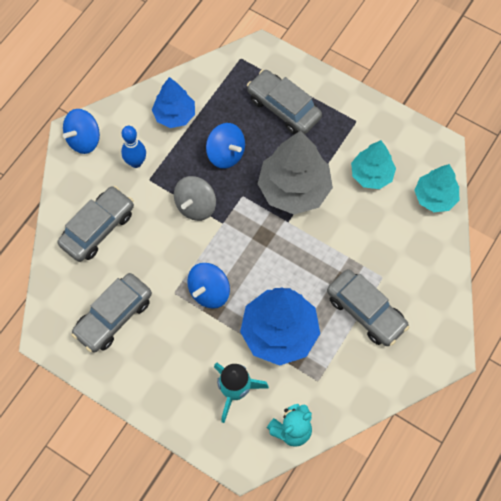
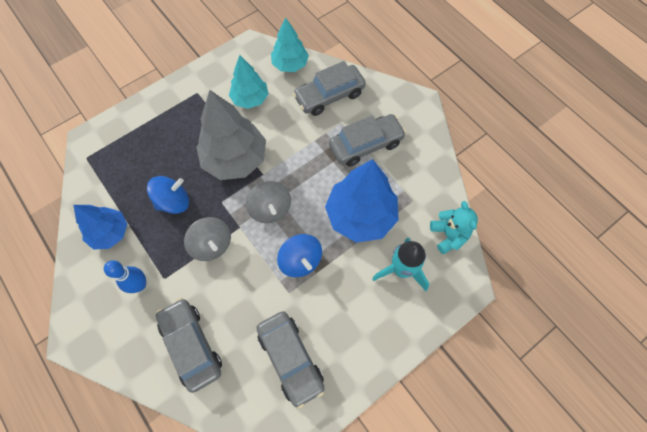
camera: 70 degrees left, 0 degrees up
blue spinning top [63,109,100,154] -> none
grey car [247,70,322,135] -> grey car moved to [293,61,366,116]
none -> grey spinning top [246,181,291,223]

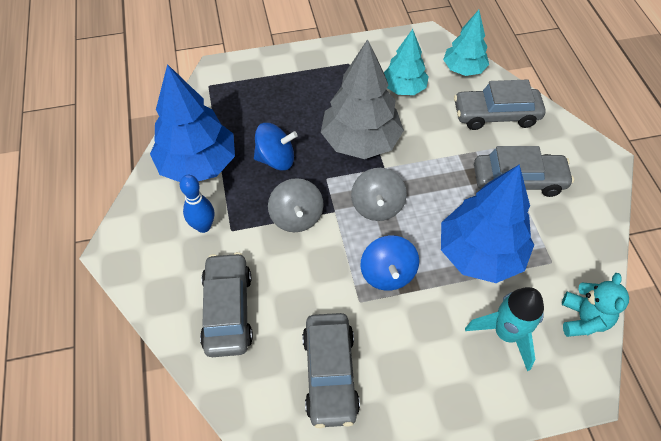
camera: 25 degrees right, 10 degrees down
blue tree [73,205,127,250] -> blue tree [150,64,235,182], size x1.64

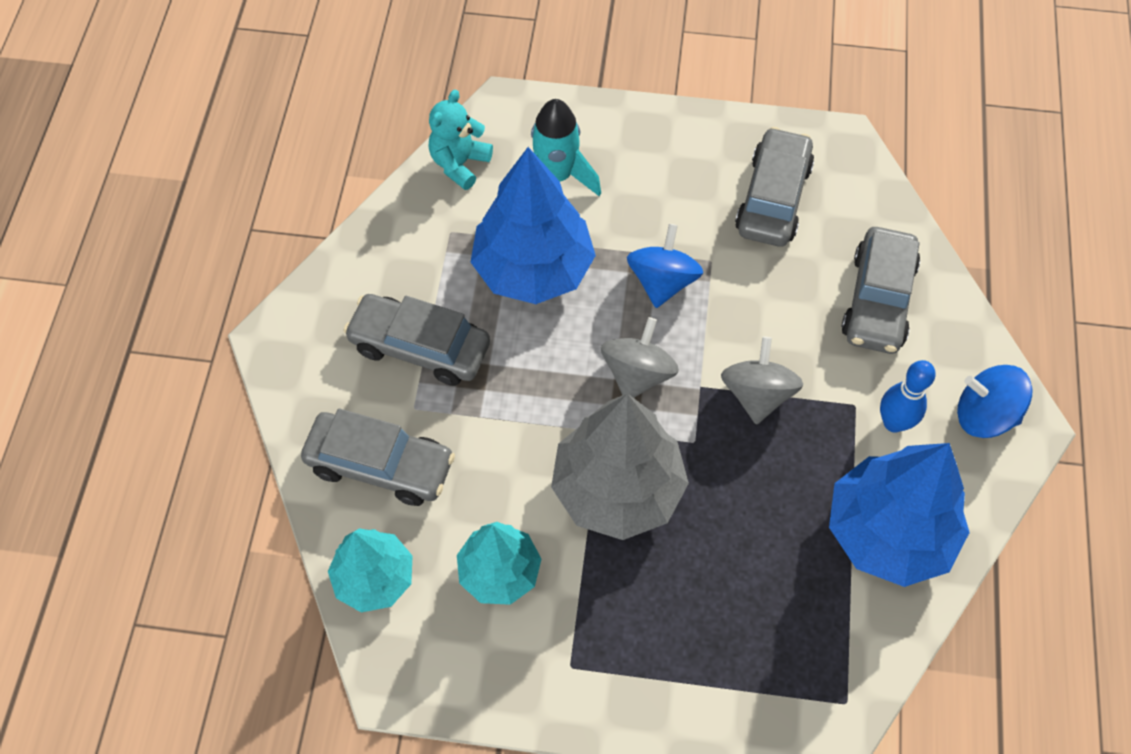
camera: 160 degrees left, 5 degrees up
blue spinning top [254,123,298,170] -> blue spinning top moved to [957,365,1032,438]

